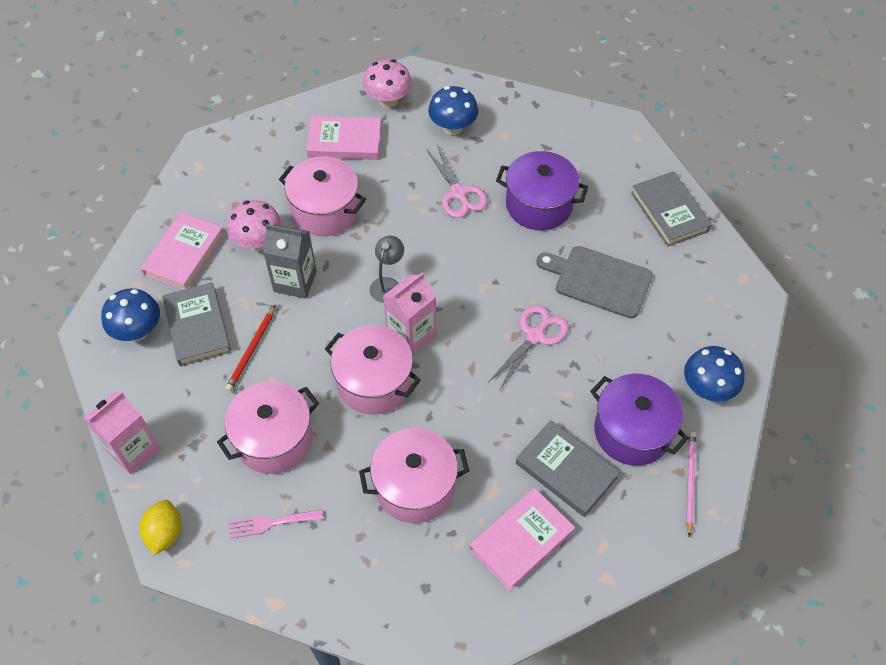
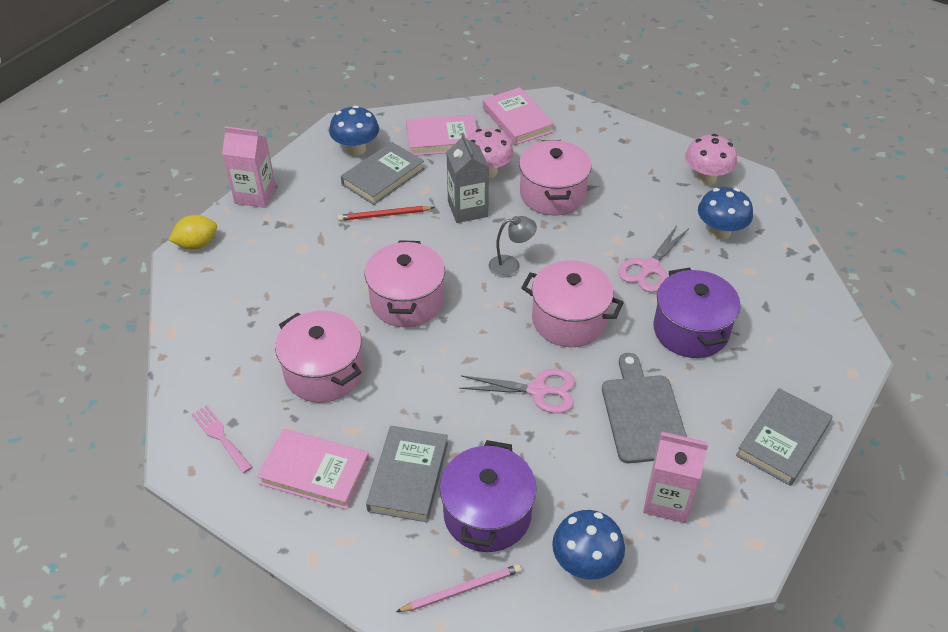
camera: 60 degrees right, 10 degrees down
pink pot [217,381,319,474] -> pink pot moved to [521,260,624,347]
pink fork [229,509,323,539] -> pink fork moved to [191,405,252,473]
pink book [306,116,382,160] -> pink book moved to [483,87,554,145]
pink carton [383,273,436,355] -> pink carton moved to [643,431,708,523]

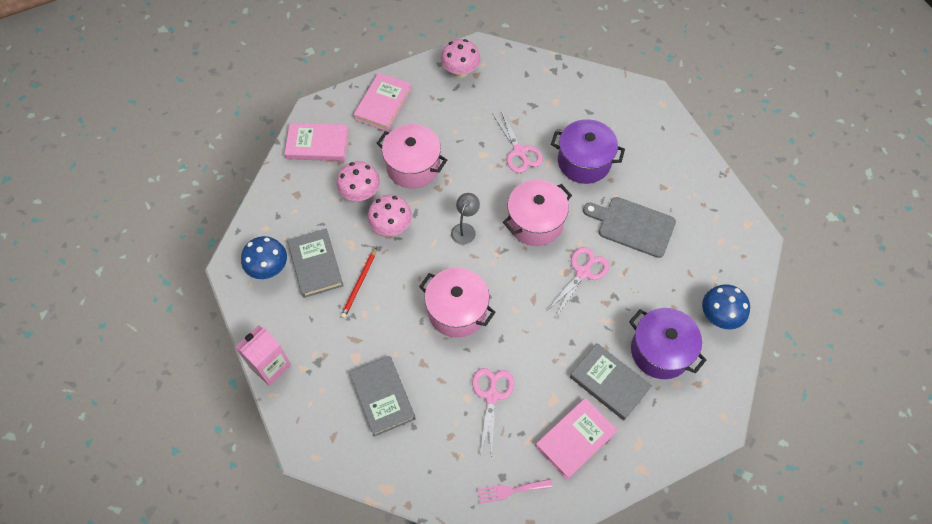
camera: 60 degrees left, 15 degrees up
yellow lemon [169,215,217,249] -> none
pink pot [275,310,363,403] -> pink scissors [472,368,514,458]
pink pencil [396,564,521,612] -> none
pink book [406,114,477,156] -> pink book moved to [354,72,412,131]
grey carton [446,132,489,223] -> pink mushroom [368,195,412,236]
pink carton [643,431,708,523] -> none
blue mushroom [698,187,753,239] -> none
grey book [736,388,832,486] -> grey book moved to [349,356,416,437]

